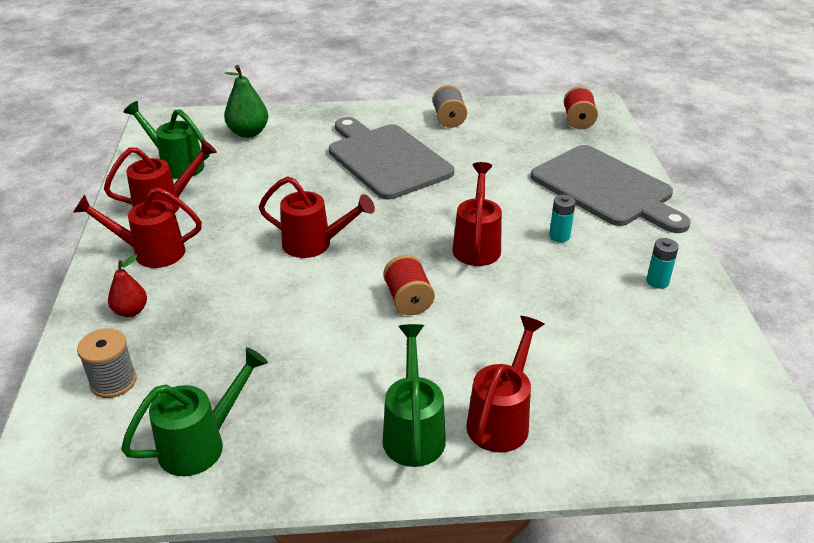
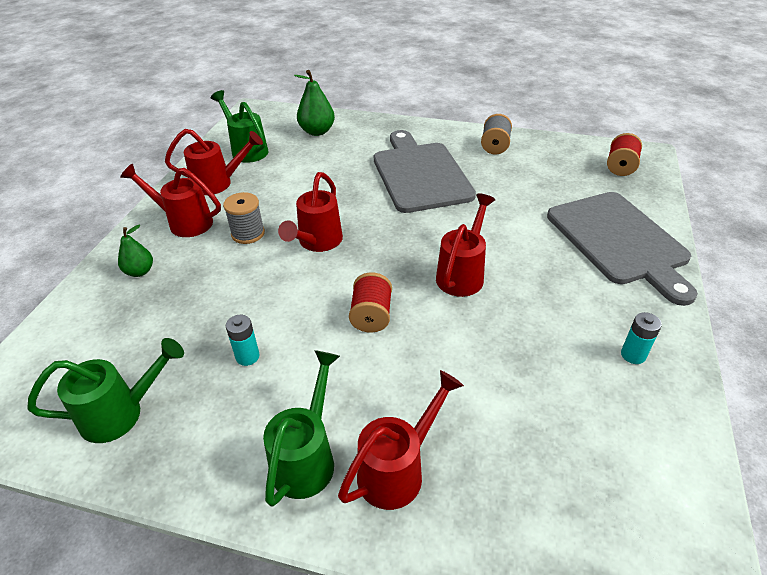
camera: 20 degrees right, 5 degrees up
grey spool [77,328,137,398] -> grey spool moved to [223,192,265,244]
red pear [108,254,147,317] -> green pear [118,225,153,277]
red watering can [259,176,375,258] -> red watering can turned 75 degrees clockwise [278,172,343,252]
turquoise battery [549,195,576,242] -> turquoise battery moved to [226,315,260,366]

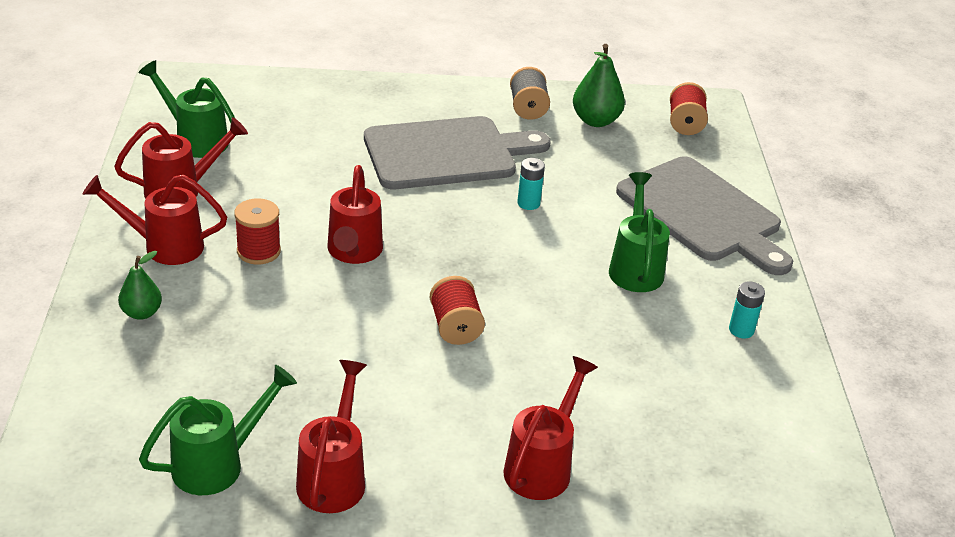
camera: 20 degrees left, 5 degrees down
grey spool [223,192,265,244] -> red spool [234,198,281,265]
turquoise battery [226,315,260,366] -> turquoise battery moved to [517,158,545,210]
green watering can [263,350,340,507] -> green watering can moved to [609,172,670,292]
green pear [294,70,335,136] -> green pear moved to [573,44,625,127]
grey cutting board [374,130,476,213] -> grey cutting board turned 105 degrees clockwise [364,116,551,189]
red watering can [436,193,495,297] -> red watering can moved to [296,360,367,513]

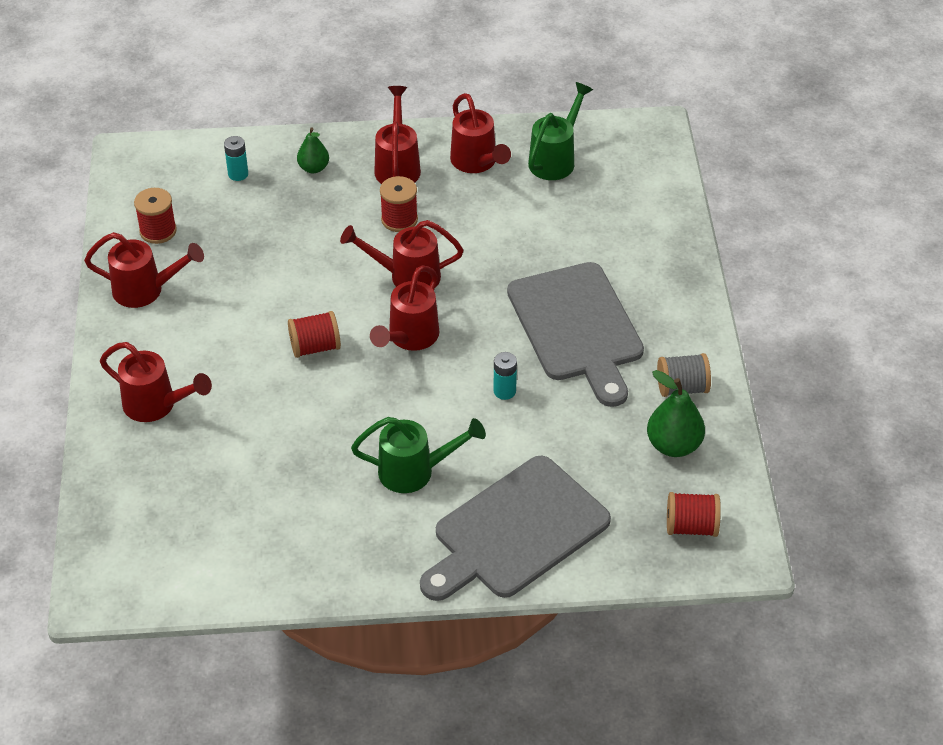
camera: 90 degrees right, 10 degrees up
green watering can [139,365,297,495] -> red spool [134,188,177,244]
turquoise battery [729,282,765,338] -> turquoise battery moved to [224,136,248,181]
none -> red watering can [370,265,439,351]

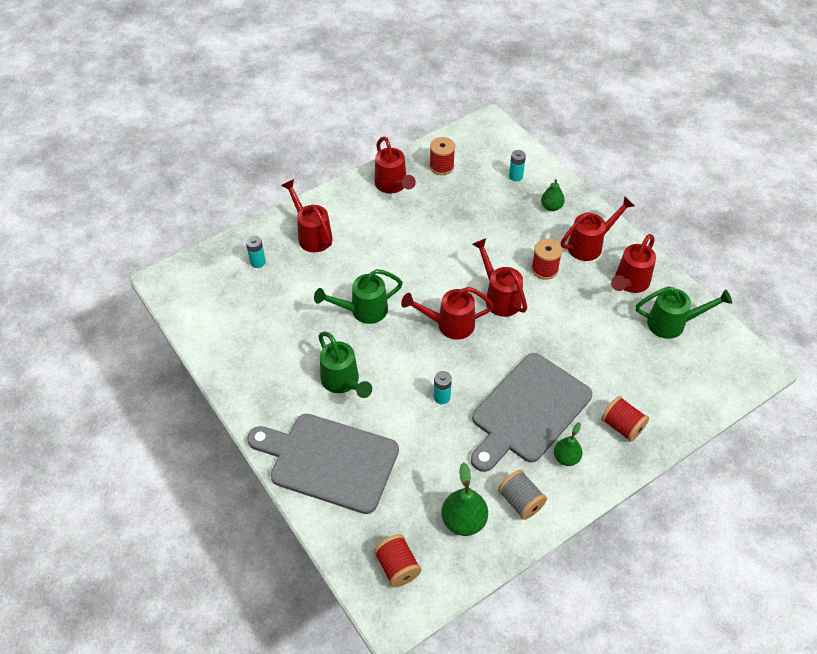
camera: 60 degrees right, 5 degrees up
red watering can [100,342,212,422] -> red watering can turned 150 degrees clockwise [281,179,333,252]
red spool [288,311,341,358] -> red spool moved to [601,396,649,442]
none -> turquoise battery [246,236,266,268]
none -> green watering can [314,269,403,324]
none -> green pear [554,422,583,466]

